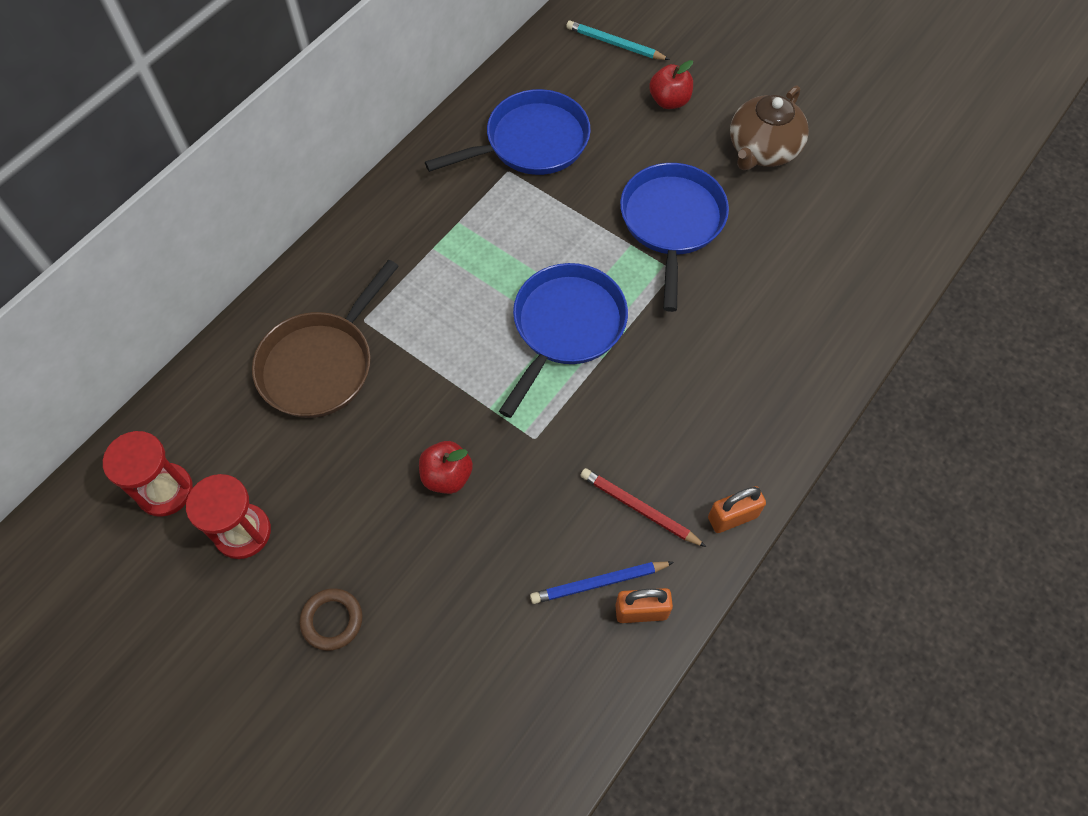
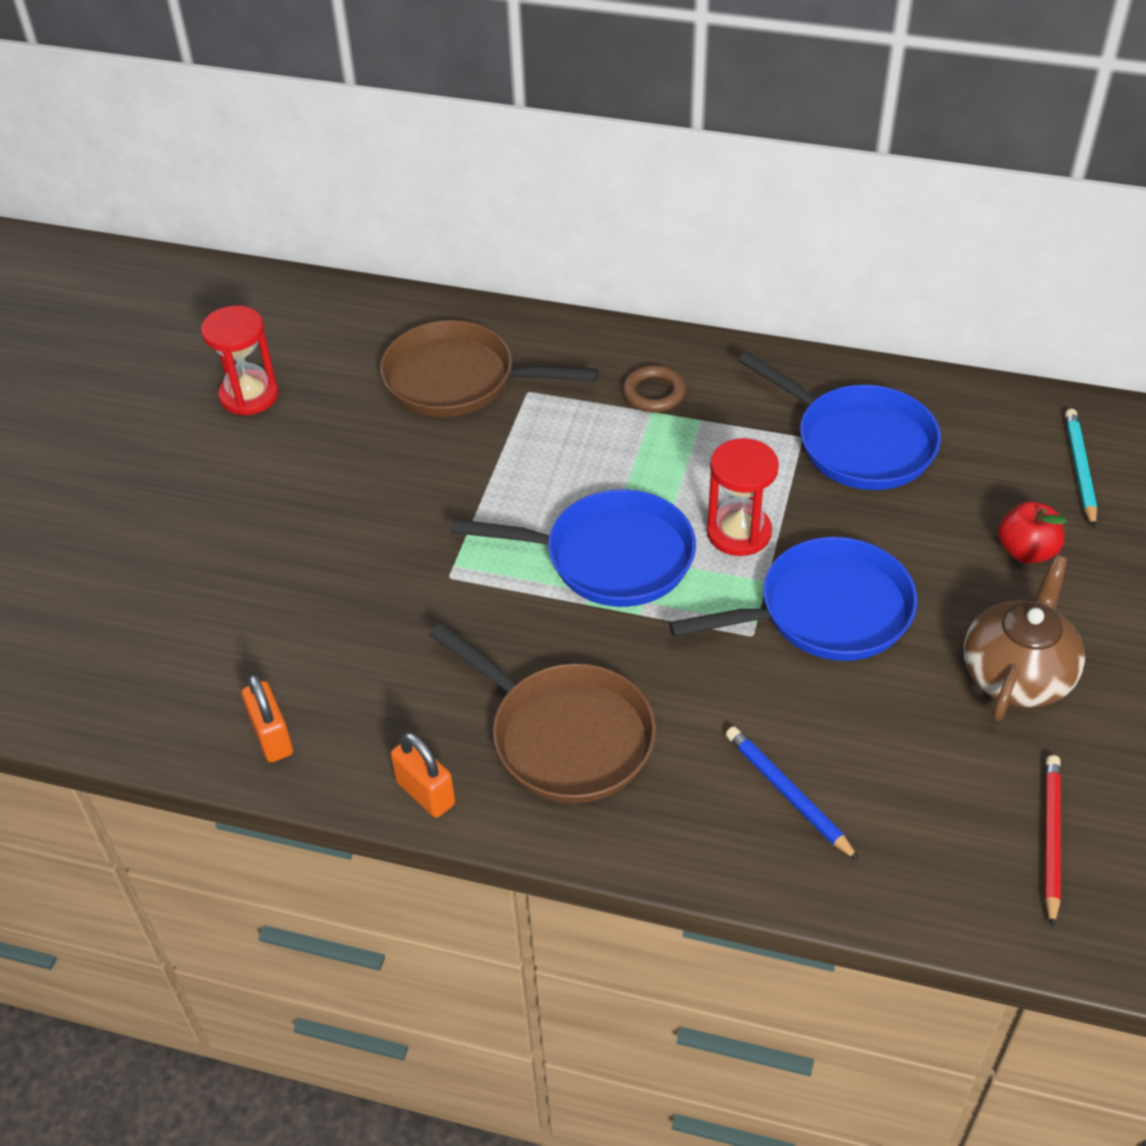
camera: 70 degrees right, 15 degrees down
red hourglass [103,431,193,517] -> red hourglass moved to [706,438,779,556]
brown ring [300,588,362,651] -> brown ring moved to [623,365,686,412]
red apple [419,441,473,494] -> none
blue pencil [530,561,674,604] -> blue pencil moved to [726,726,859,861]
red pencil [580,468,706,547] -> red pencil moved to [1045,755,1061,928]
brown teapot [730,85,809,170] -> brown teapot turned 105 degrees clockwise [964,555,1085,721]
none -> brown pan [429,623,656,803]

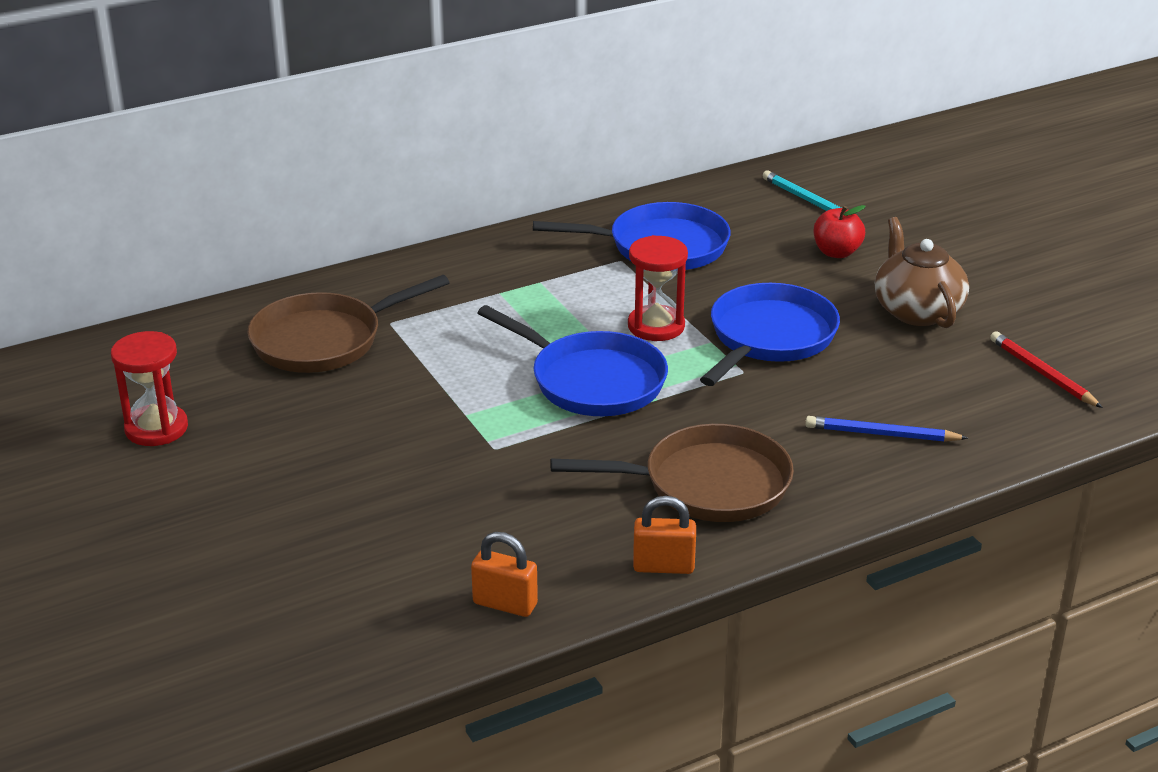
camera: 45 degrees left, 15 degrees down
blue pan [451,490,696,607] -> blue pan turned 75 degrees clockwise [477,305,668,416]
brown ring [623,365,686,412] -> none

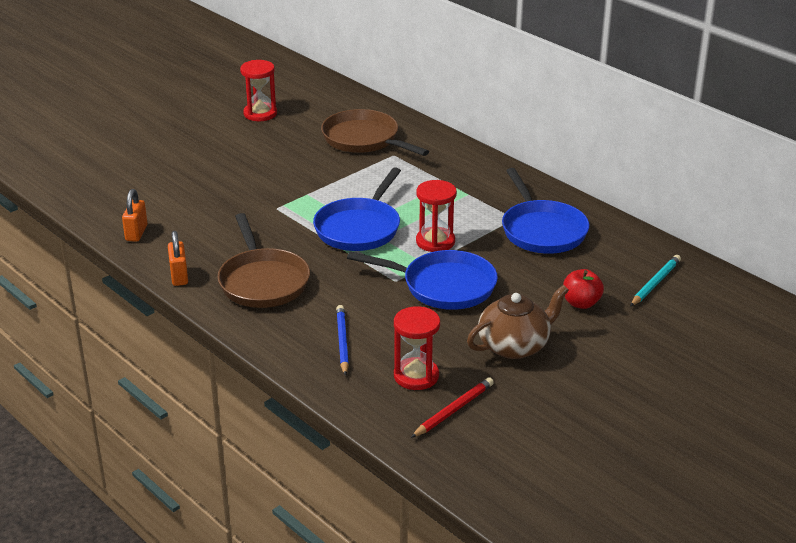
camera: 75 degrees right, 0 degrees up
none -> red hourglass [394,306,440,390]

